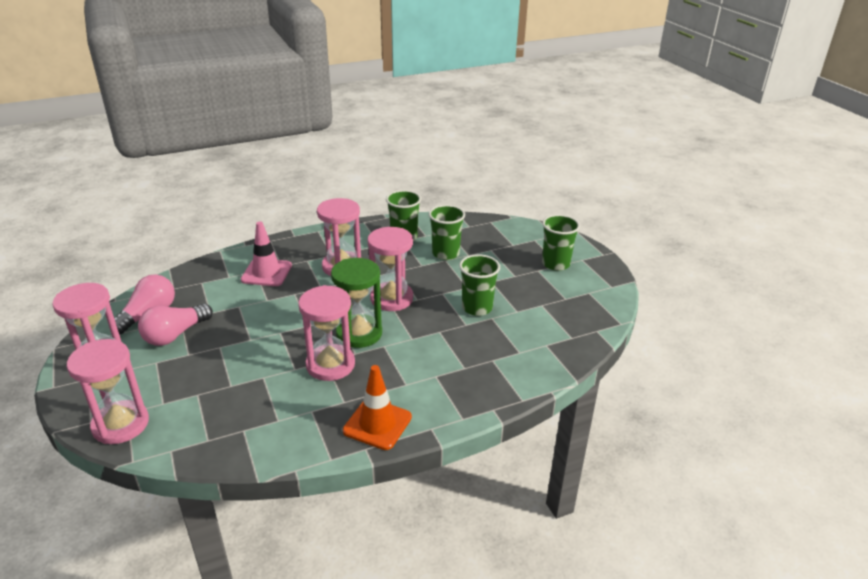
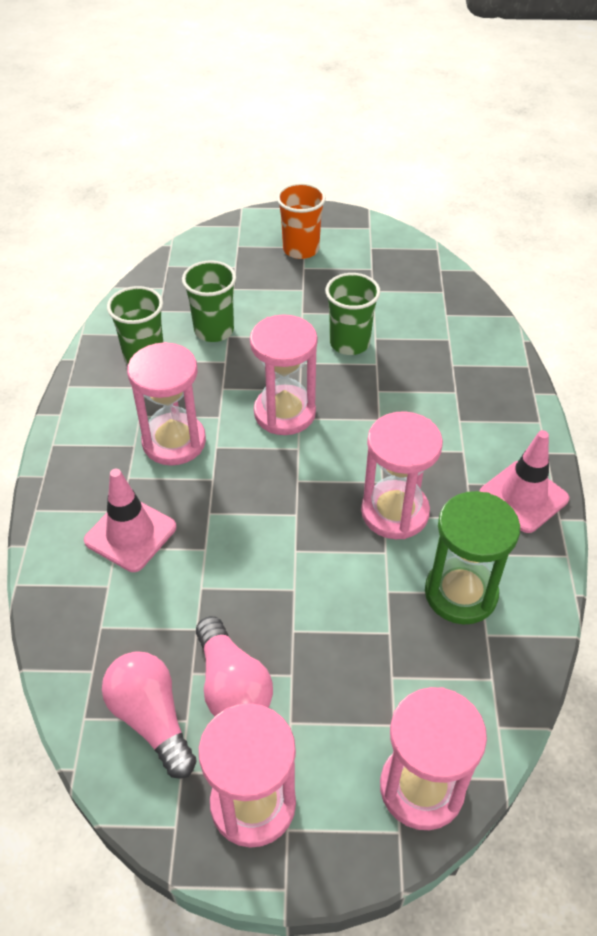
camera: 65 degrees left, 15 degrees up
green hourglass [331,258,382,348] -> green hourglass moved to [425,491,520,624]
orange traffic cone [343,365,412,450] -> pink traffic cone [479,430,569,533]
green cup [542,215,580,271] -> orange cup [277,183,326,259]

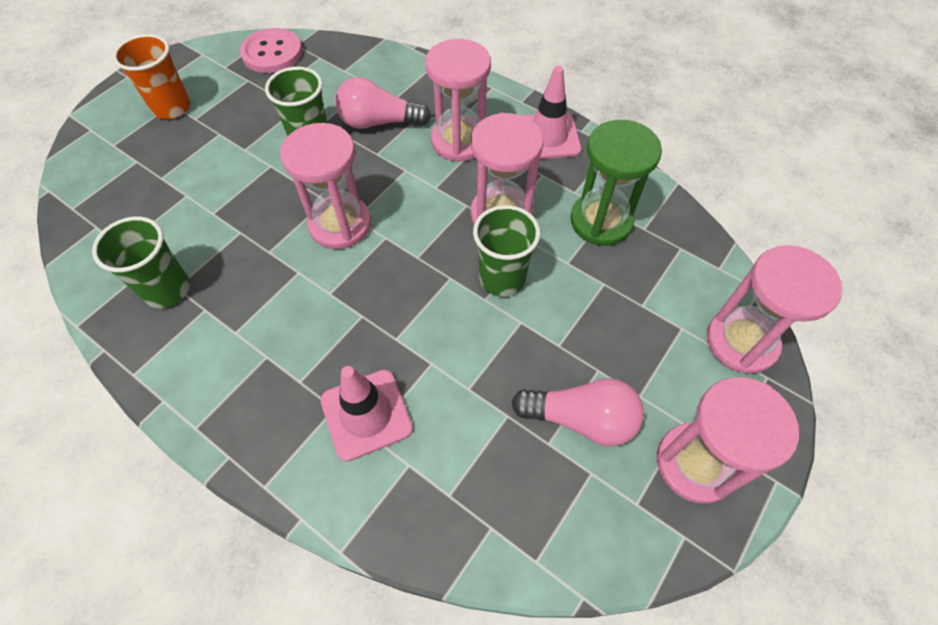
camera: 55 degrees left, 10 degrees up
pink light bulb [102,651,197,779] -> pink light bulb moved to [335,77,431,129]
pink hourglass [127,342,206,466] -> pink hourglass moved to [425,39,491,162]
green cup [182,260,236,342] -> green cup moved to [473,205,540,297]
none -> pink button [240,28,302,73]

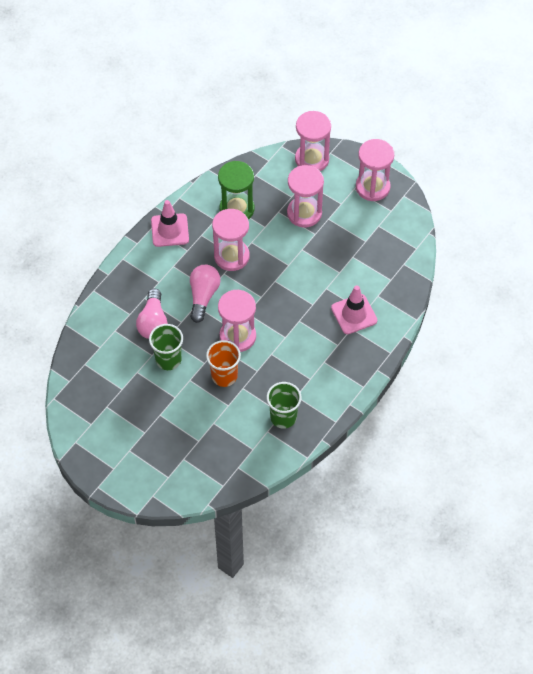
camera: 90 degrees left, 0 degrees up
orange cup [113,34,191,119] -> orange cup moved to [206,340,241,387]
pink button [240,28,302,73] -> none
pink hourglass [425,39,491,162] -> pink hourglass moved to [287,165,324,228]
green cup [473,205,540,297] -> none
pink light bulb [511,378,644,447] -> pink light bulb moved to [190,265,221,323]

